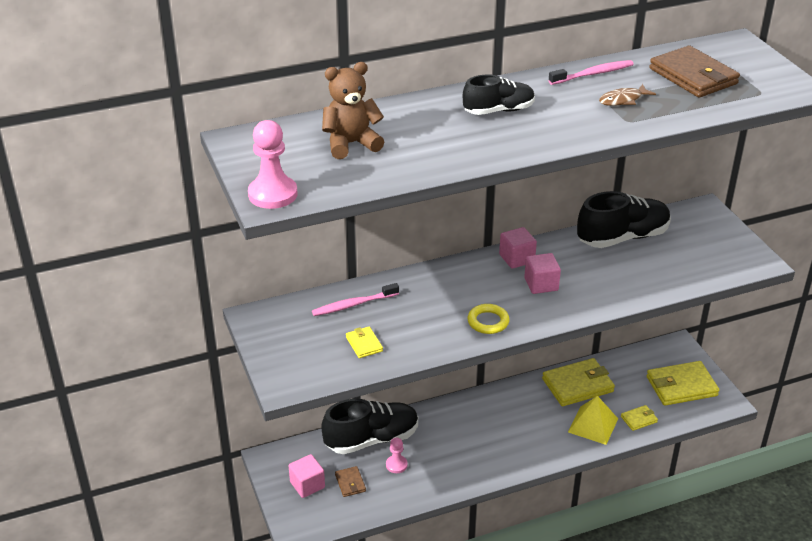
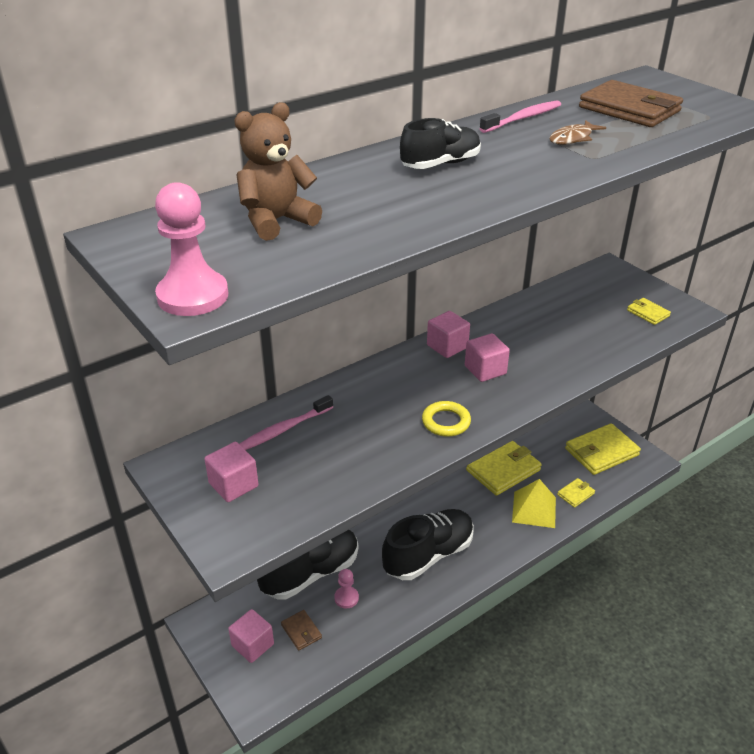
camera: 15 degrees left, 0 degrees up
yellow wallet [346,327,383,358] -> yellow wallet moved to [627,298,671,325]
black shoe [577,191,671,248] -> black shoe moved to [382,509,474,580]
none -> pink cube [205,442,258,502]

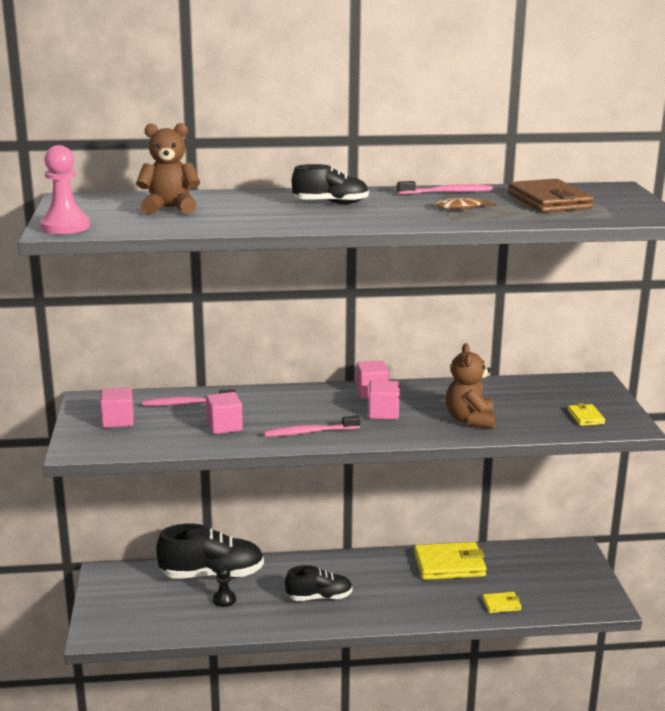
camera: 30 degrees right, 15 degrees down
pink cube [228,609,274,663] -> pink cube moved to [206,392,243,434]
brown wallet [281,610,322,651] -> none
pink pawn [334,569,359,608] -> black pawn [213,566,236,607]
black shoe [382,509,474,580] -> black shoe [285,565,353,601], size x0.62
yellow ring [422,401,471,437] -> pink toothbrush [264,415,360,437]
yellow pyramid [512,479,556,528] -> none
yellow wallet [565,423,641,475] -> none
none -> brown teddy bear [446,343,496,429]

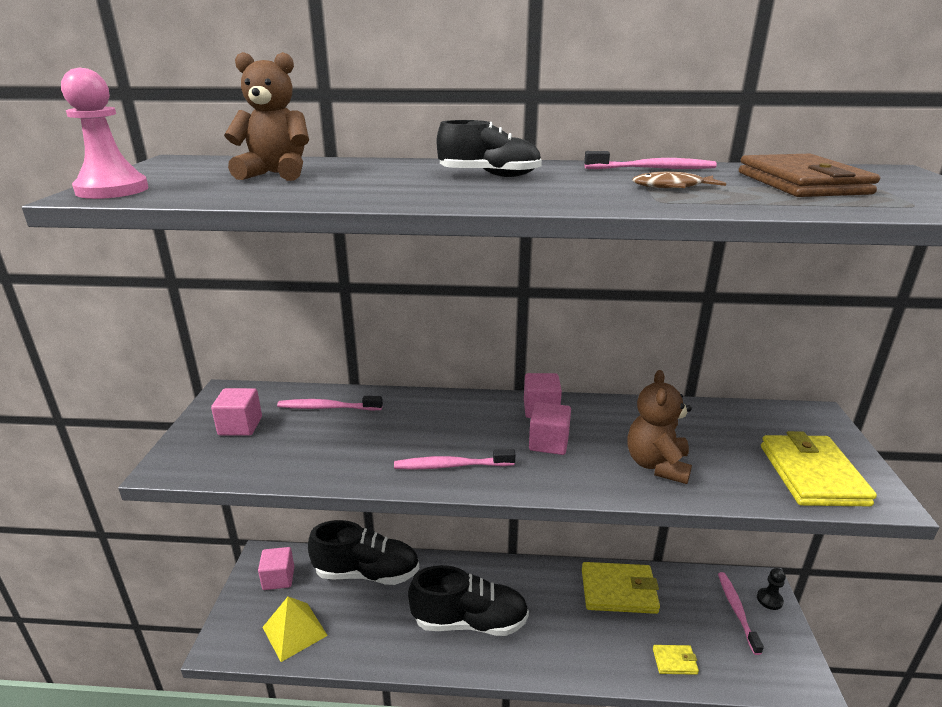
camera: 10 degrees right, 5 degrees up
pink cube [206,392,243,434] -> pink cube moved to [258,547,294,590]
black pawn [213,566,236,607] -> black pawn moved to [757,568,786,610]
black shoe [285,565,353,601] -> black shoe [408,565,529,636], size x1.61
yellow wallet [568,403,605,426] -> yellow wallet [761,431,877,506], size x2.04
none -> yellow pyramid [262,597,328,662]
none -> pink toothbrush [718,572,764,655]

